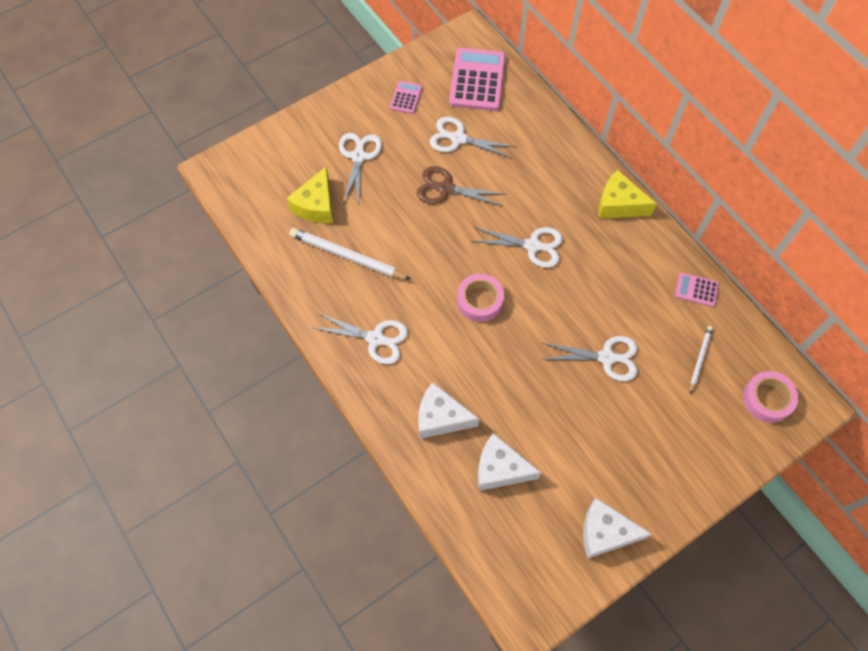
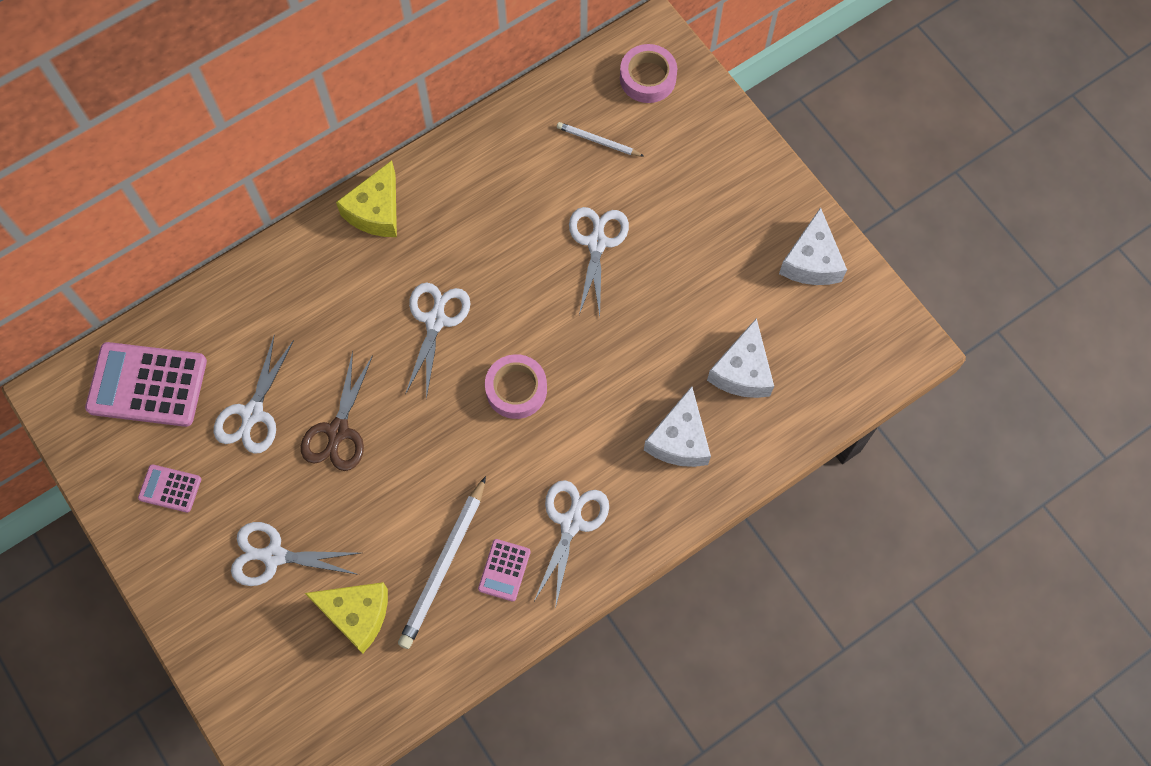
camera: 90 degrees left, 5 degrees up
pink calculator [675,272,719,307] -> pink calculator moved to [478,539,531,602]

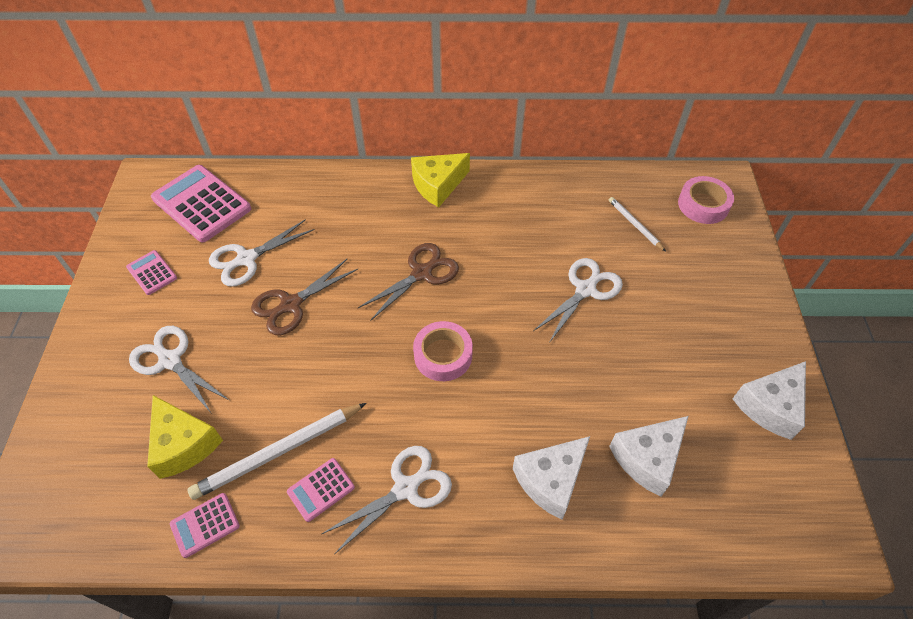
camera: 35 degrees right, 15 degrees down
white scissors [405,283,471,399] -> brown scissors [358,243,459,321]
none -> pink calculator [170,493,240,558]

